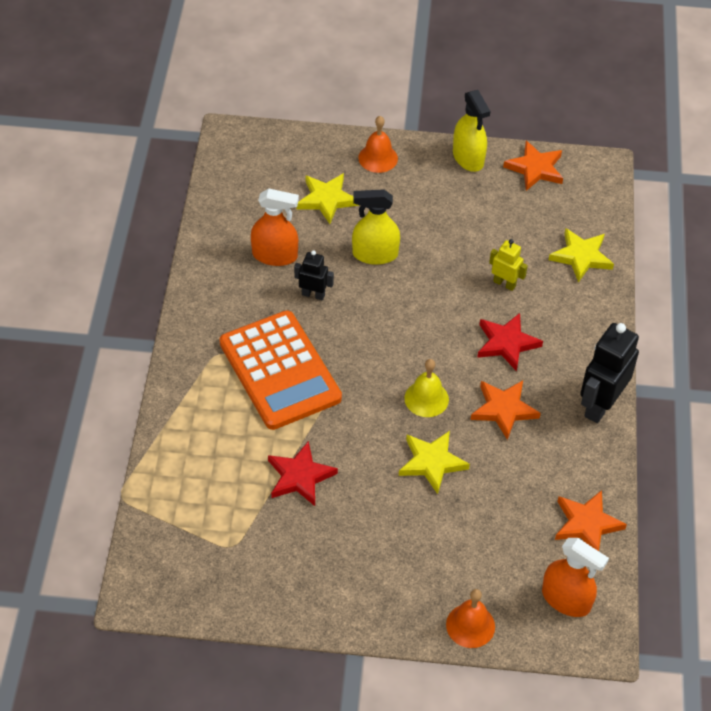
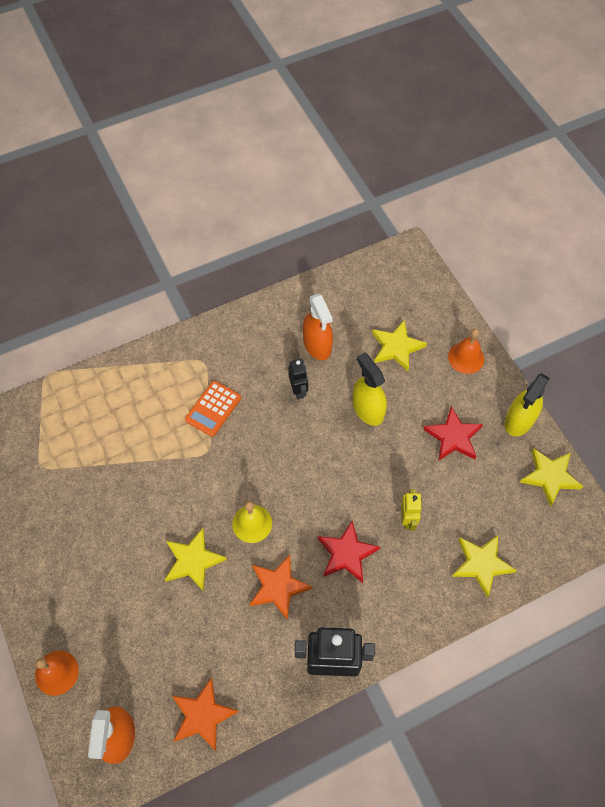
camera: 60 degrees right, 10 degrees up
orange calculator [219,310,342,430] -> orange calculator [185,381,241,437], size x0.50
red star [268,441,338,506] -> red star moved to [423,406,483,461]
orange star [503,141,563,191] -> yellow star [520,448,583,507]

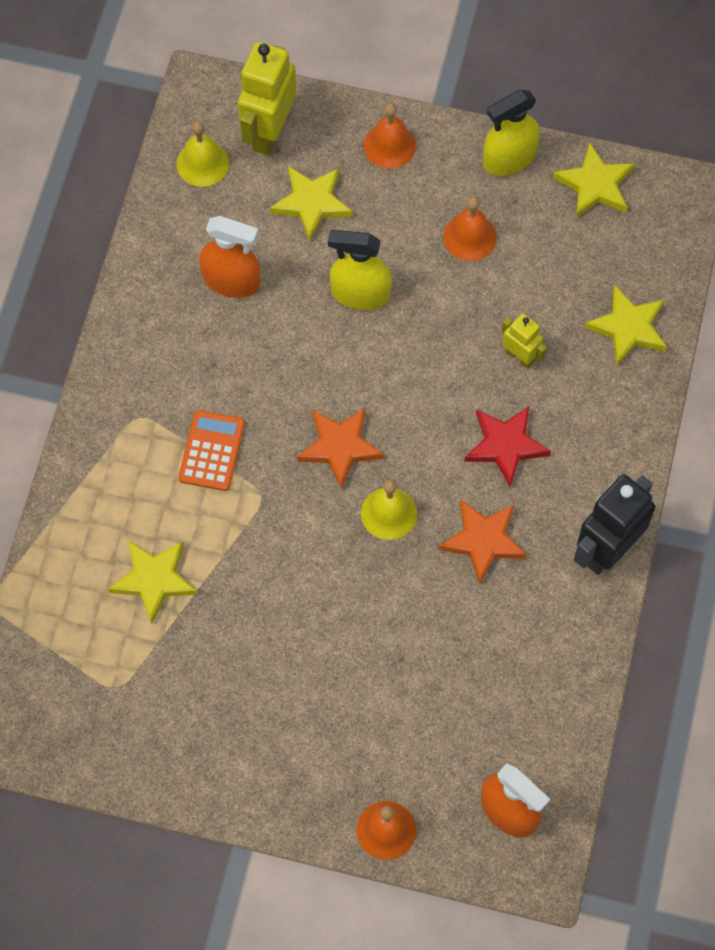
camera: 50 degrees left, 5 degrees up
yellow star [165,528,227,592] -> yellow star moved to [108,540,198,624]
orange star [172,678,239,751] -> orange star moved to [297,409,384,489]
orange calculator [185,381,241,437] -> orange calculator turned 150 degrees counterclockwise [179,410,245,491]
black robot [288,359,308,399] -> none
red star [423,406,483,461] -> orange bell [443,197,497,261]
yellow spray bottle [504,373,550,436] -> yellow spray bottle turned 75 degrees clockwise [483,90,540,176]
none -> yellow bell [177,121,229,187]
none -> yellow robot [237,42,297,155]

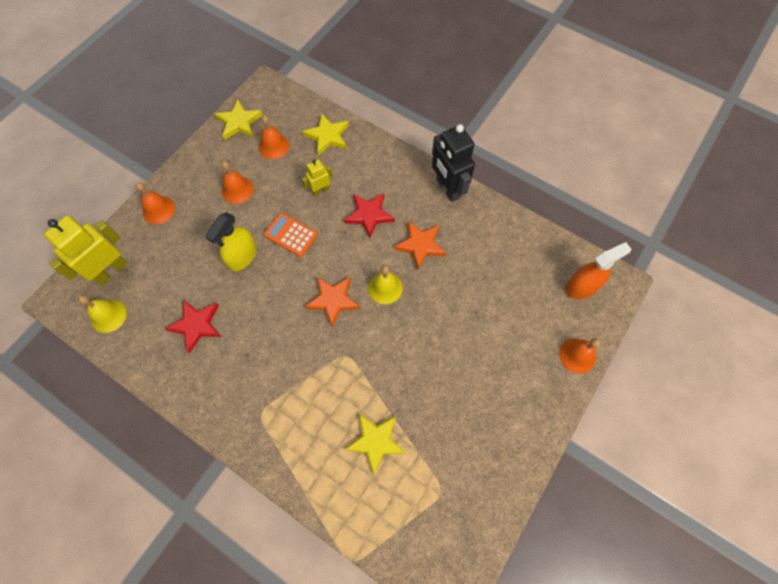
camera: 70 degrees left, 0 degrees up
orange calculator [179,410,245,491] -> orange calculator moved to [264,213,318,257]
orange spray bottle [199,216,260,298] -> red star [165,300,221,353]
yellow robot [237,42,297,155] -> yellow robot turned 90 degrees clockwise [44,215,128,286]
yellow star [270,166,352,241] -> none
yellow spray bottle [483,90,540,176] -> none
none -> orange bell [259,115,289,159]

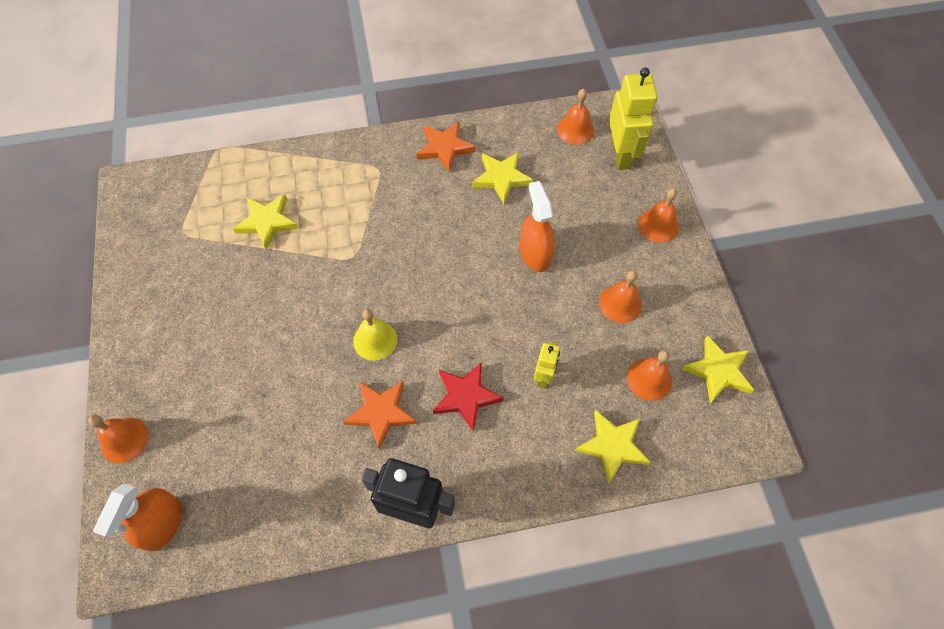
camera: 135 degrees right, 5 degrees down
yellow bell [78,295,127,333] -> orange bell [557,89,594,145]
red star [165,300,221,353] -> yellow star [472,152,533,204]
yellow spray bottle [205,212,257,271] -> orange spray bottle [520,181,555,272]
orange calculator [264,213,318,257] -> none
orange star [305,277,360,327] -> orange star moved to [416,122,476,172]

